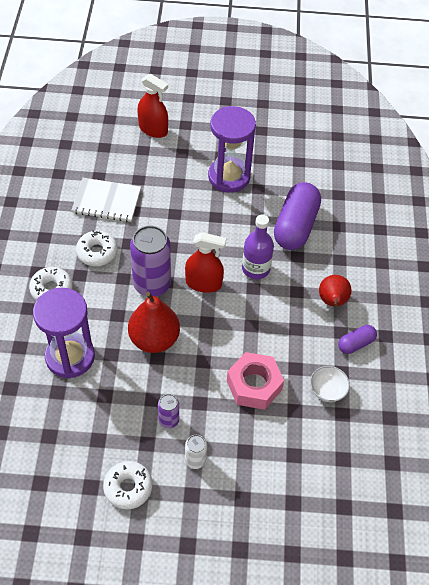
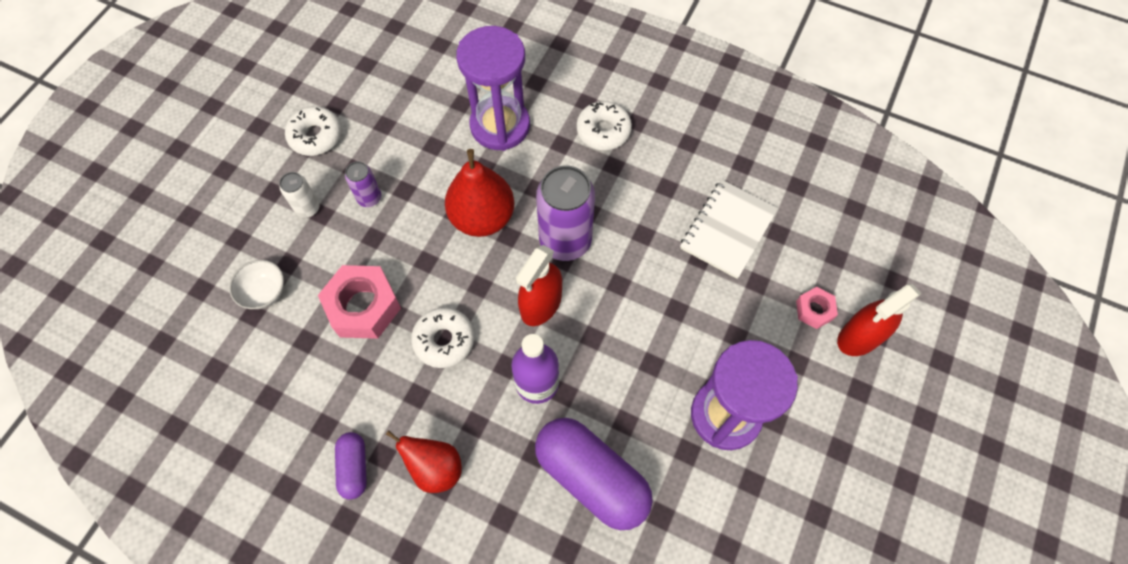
camera: 115 degrees right, 10 degrees up
white donut [76,230,118,266] -> white donut moved to [411,308,474,368]
white bowl [310,366,350,402] -> white bowl moved to [229,260,284,309]
none -> pink nut [796,287,838,329]

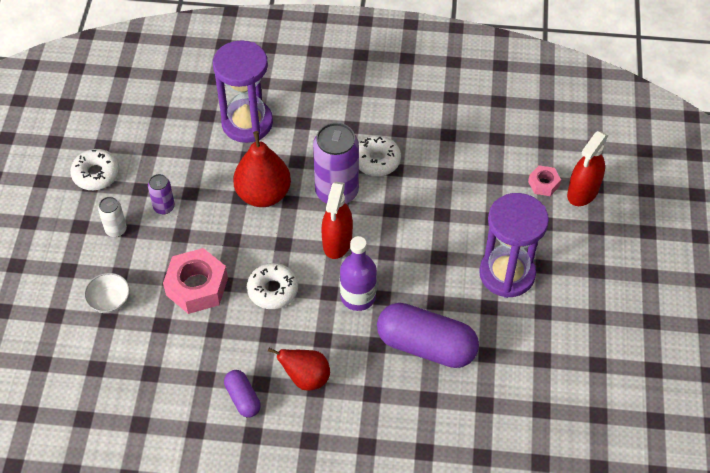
camera: 20 degrees left, 10 degrees down
white donut [577,101,632,150] -> white donut moved to [359,135,401,176]
white notebook [680,180,778,279] -> none

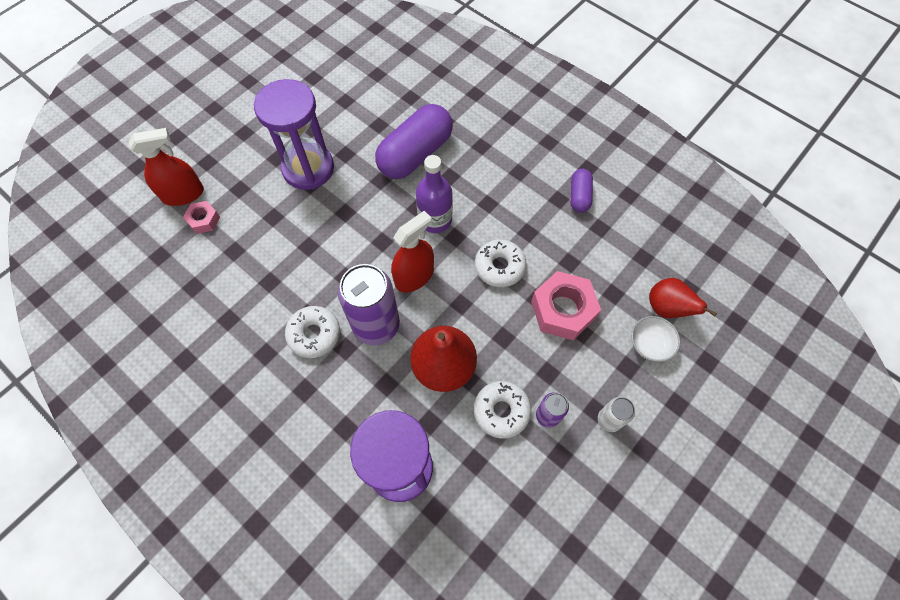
camera: 145 degrees left, 10 degrees up
white donut [70,149,120,190] -> white donut moved to [474,381,531,439]
red pear [268,348,330,391] -> red pear moved to [649,278,717,318]
purple capsule [377,303,479,368] -> purple capsule turned 75 degrees clockwise [375,104,453,179]

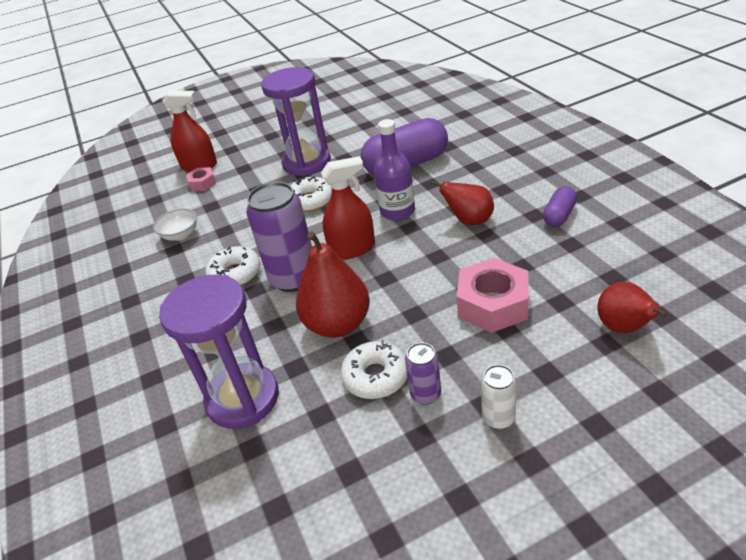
camera: 30 degrees right, 25 degrees down
white donut [475,239,527,287] -> white donut moved to [291,176,332,212]
white bowl [631,316,680,362] -> white bowl moved to [153,208,197,241]
none -> red pear [430,181,494,225]

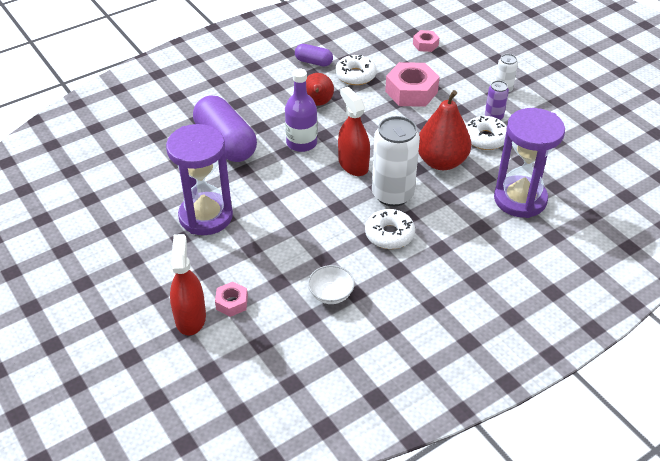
camera: 105 degrees left, 5 degrees up
purple can [246,182,312,292] -> white can [372,116,420,206]
white donut [291,176,332,212] -> white donut moved to [335,55,377,85]
red pear [597,282,667,333] -> pink nut [413,30,439,52]

